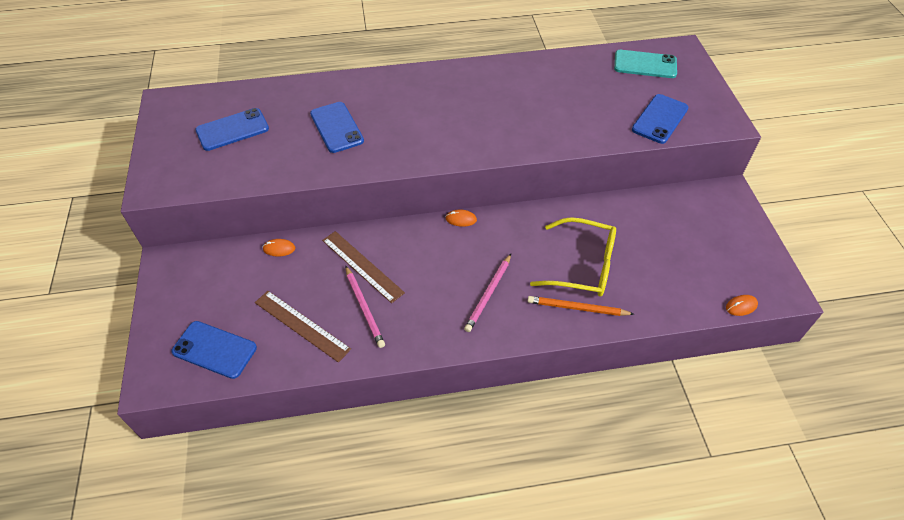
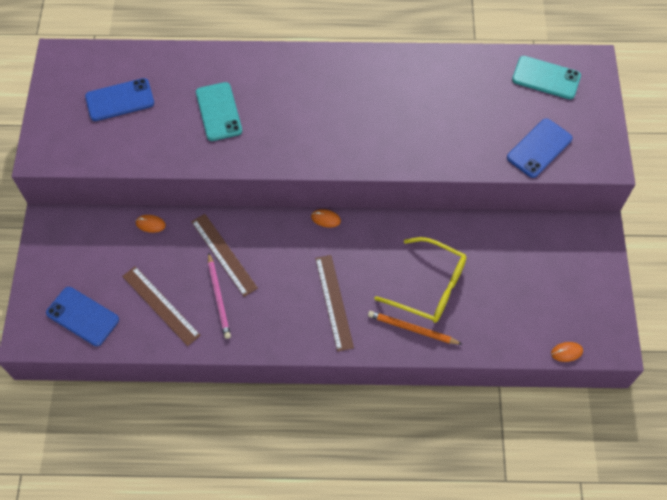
camera: 10 degrees right, 10 degrees up
blue phone [310,102,364,153] -> turquoise phone [196,82,242,141]
pink pencil [464,254,511,332] -> brown ruler [315,255,354,352]

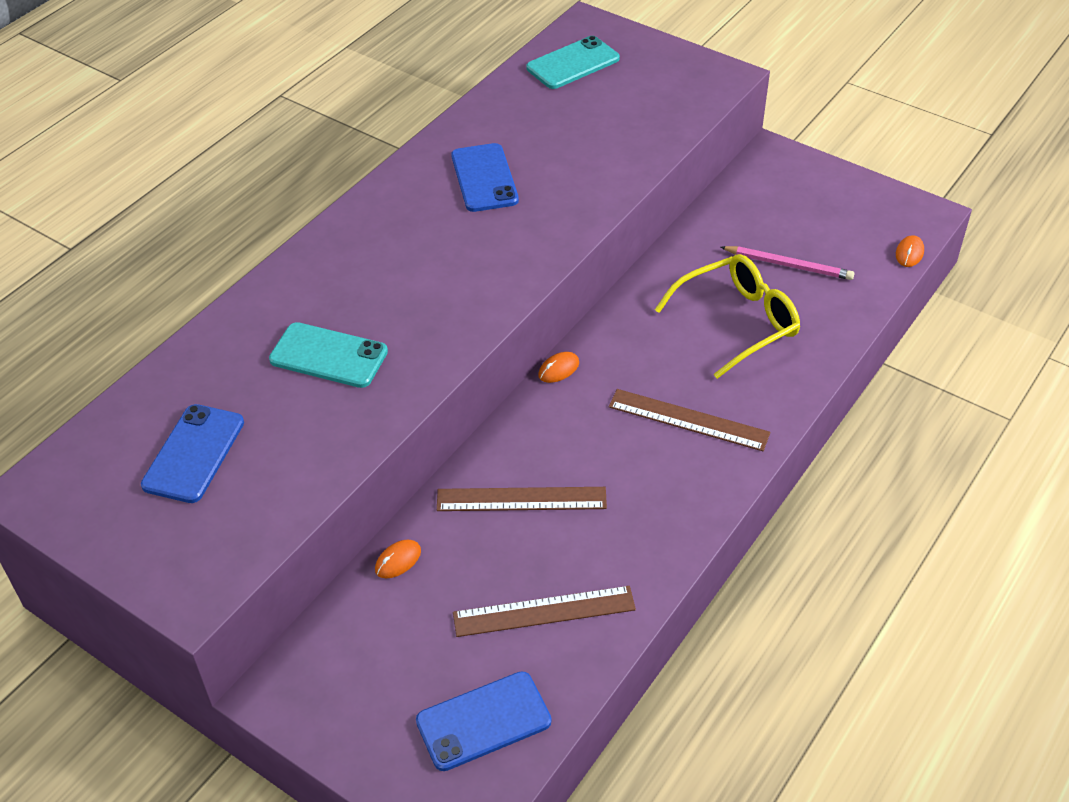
camera: 55 degrees left, 15 degrees down
pink pencil [208,252,231,339] -> pink pencil moved to [721,246,855,280]
orange pencil [368,311,462,345] -> none
blue phone [507,118,573,178] -> blue phone moved to [451,143,519,212]

